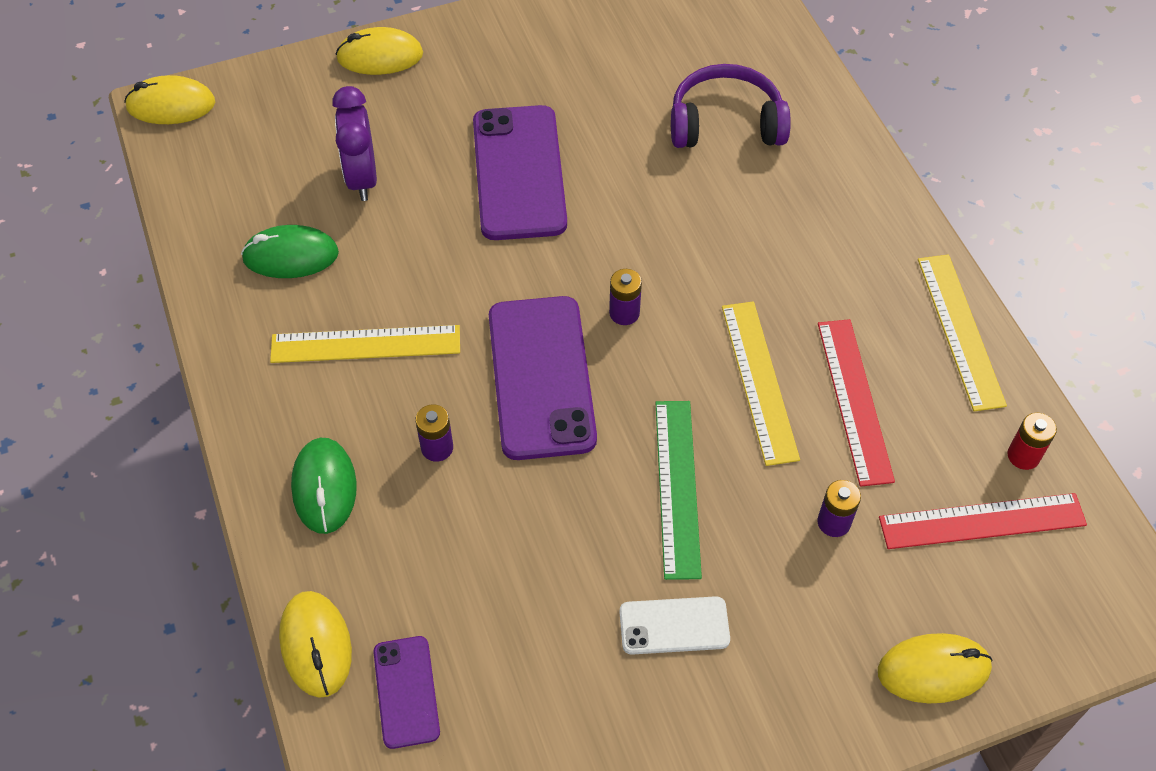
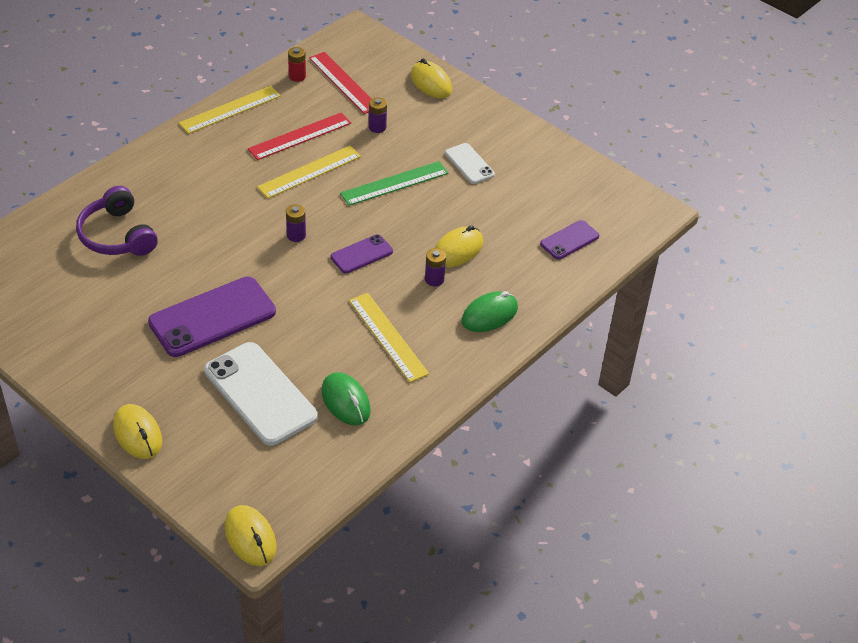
camera: 120 degrees left, 10 degrees down
yellow mouse [279,591,352,698] -> yellow mouse moved to [435,225,483,267]
purple clock [332,86,377,201] -> white phone [204,342,318,446]
purple phone [489,296,597,460] -> purple phone [331,234,393,273], size x0.52

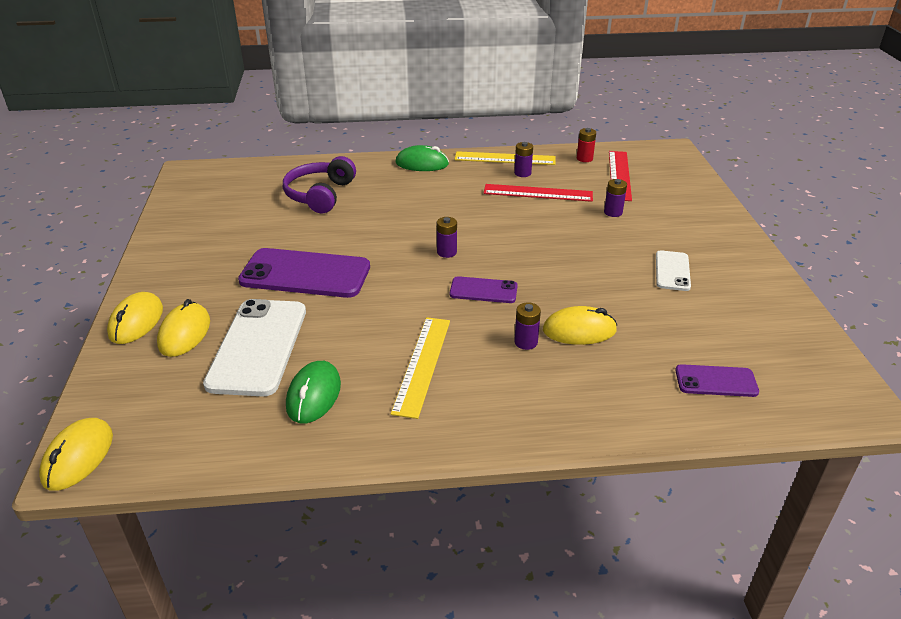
camera: 45 degrees right, 10 degrees down
yellow ruler [257,146,361,198] -> none
green ruler [340,161,449,206] -> none
yellow mouse [411,59,452,98] -> yellow mouse moved to [157,299,210,357]
green mouse [462,291,518,332] -> green mouse moved to [396,145,449,171]
none -> purple battery [514,142,533,177]

